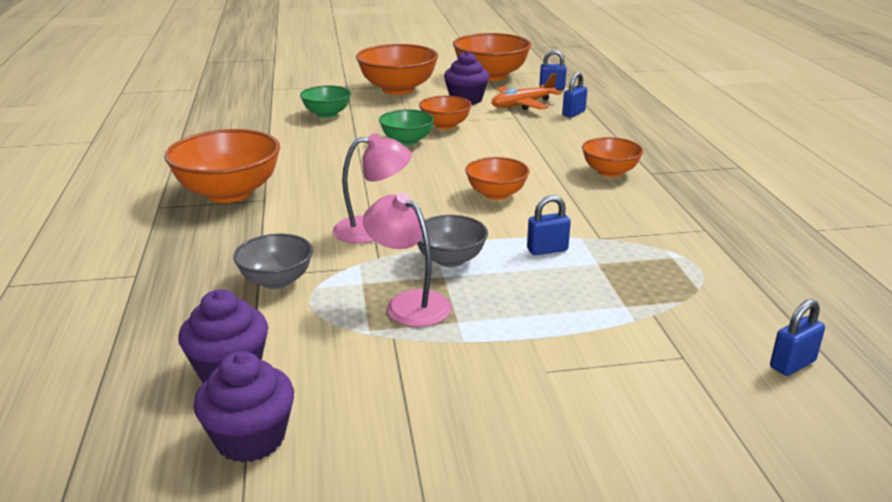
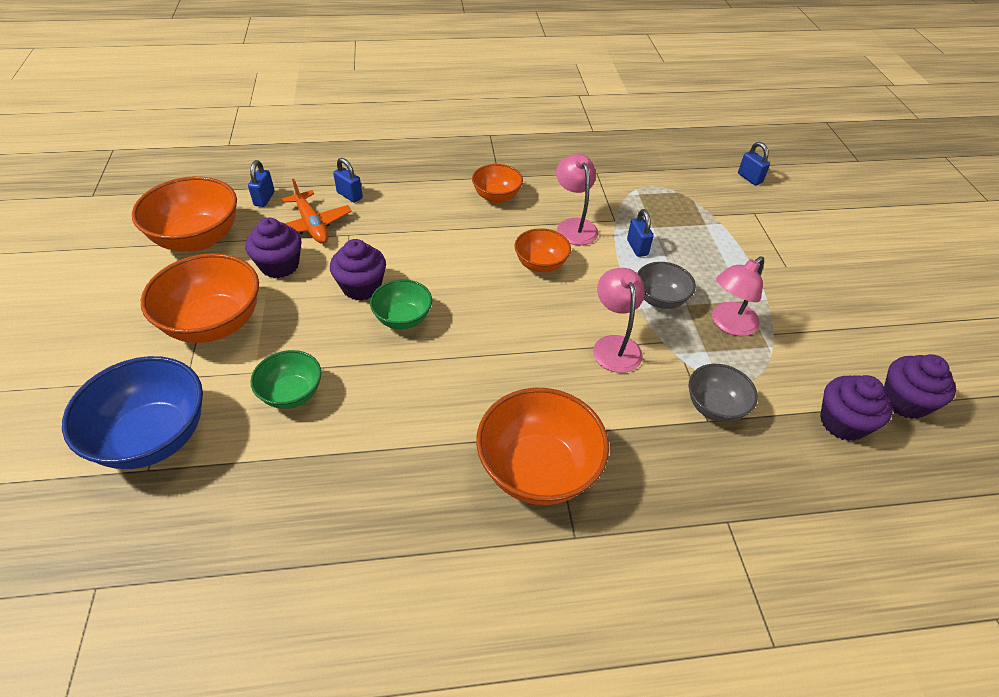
camera: 90 degrees left, 20 degrees up
orange bowl [419,96,472,130] -> purple cupcake [330,239,386,300]
none -> blue bowl [62,356,203,469]
none -> pink lamp [556,154,598,245]

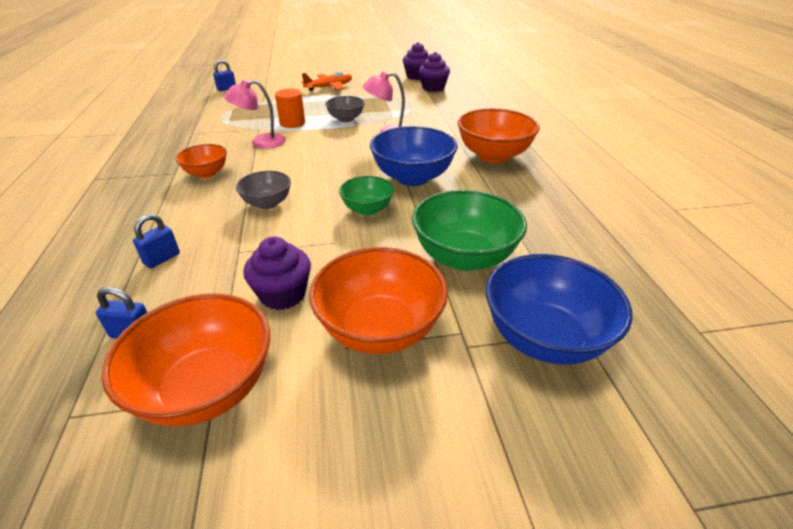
camera: 90 degrees left, 10 degrees down
green bowl [251,350,321,409] -> green bowl [412,190,527,271], size x1.74
orange plane [282,179,352,244] -> orange plane moved to [301,72,352,91]
purple cupcake [330,239,386,300] -> none
orange bowl [514,228,571,273] -> none
blue padlock [627,209,654,257] -> orange cylinder [275,89,305,128]
grey bowl [689,364,758,422] -> grey bowl moved to [236,171,291,209]
pink lamp [712,256,764,336] -> none
none -> blue bowl [370,126,458,186]

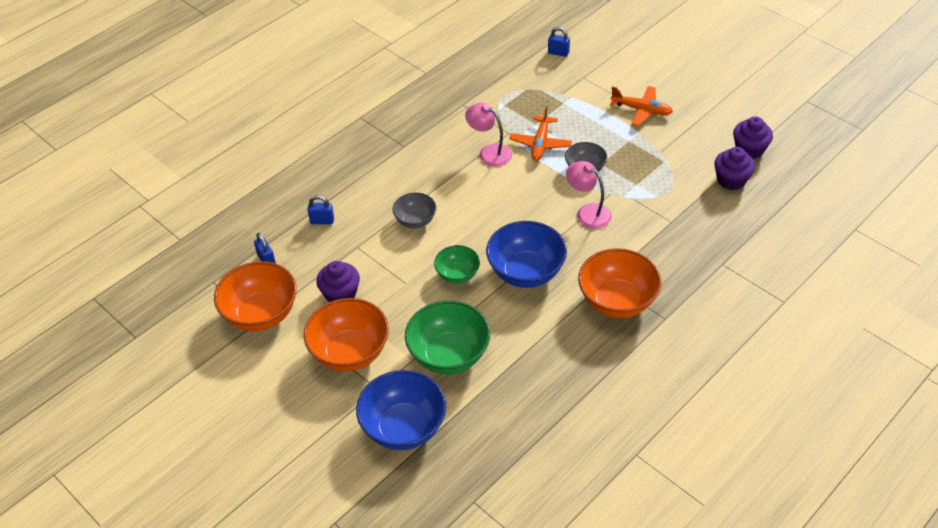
camera: 55 degrees right, 10 degrees up
orange bowl [175,144,227,178] -> none
orange cylinder [275,89,305,128] -> orange plane [509,106,572,161]

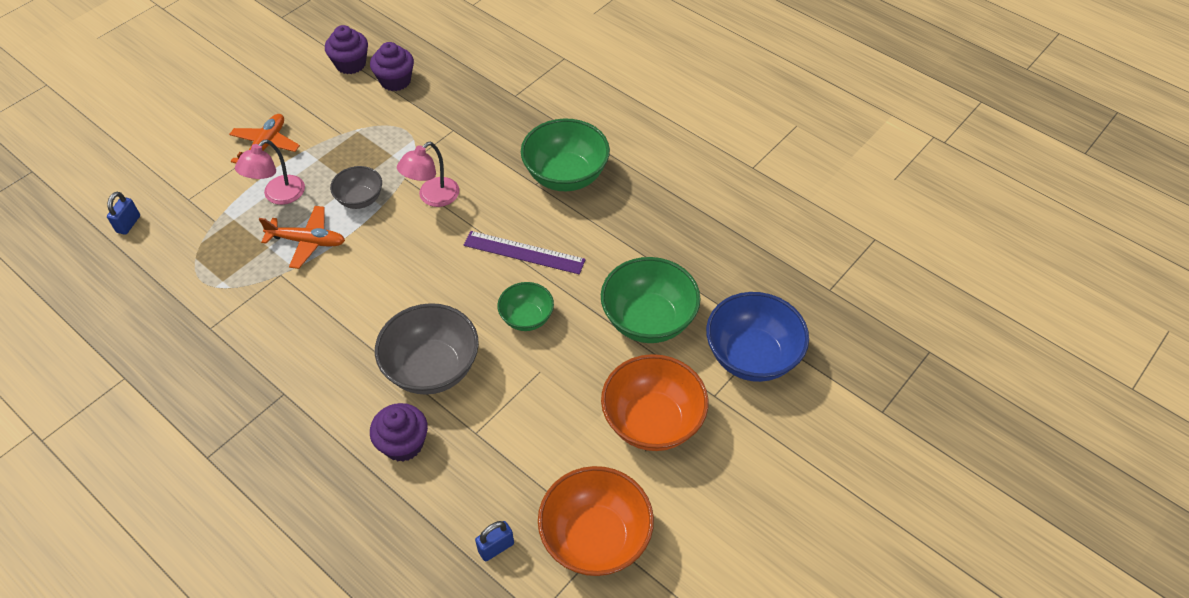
camera: 95 degrees left, 5 degrees up
blue padlock [307,195,334,224] -> none
purple cupcake [316,261,360,302] -> purple cupcake moved to [370,403,428,462]
grey bowl [393,192,436,228] -> grey bowl [375,303,479,395], size x1.74
pink lamp [465,103,512,166] -> pink lamp moved to [235,139,305,205]
blue bowl [486,221,567,288] -> purple ruler [464,231,586,274]
orange bowl [578,248,661,318] -> green bowl [521,118,610,191]

